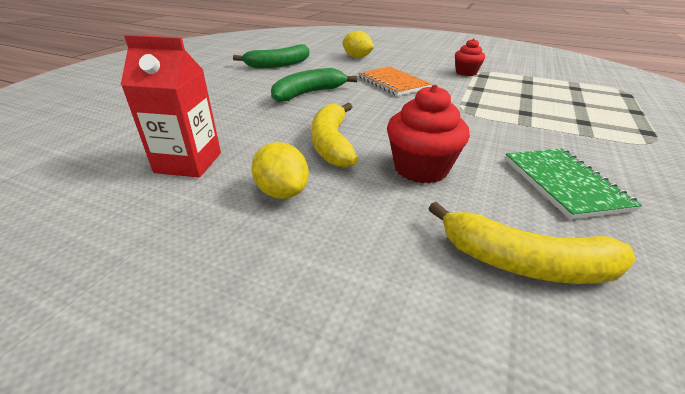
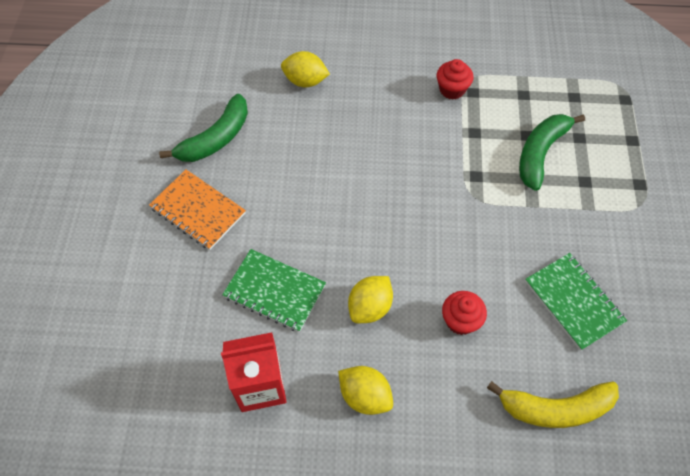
camera: 20 degrees left, 25 degrees up
green banana [271,68,357,102] -> green banana moved to [519,114,585,191]
yellow banana [311,103,358,168] -> yellow lemon [348,276,393,323]
orange notebook [358,67,431,96] -> orange notebook moved to [149,170,246,250]
red cupcake [387,84,470,184] -> red cupcake [442,291,487,335], size x0.65
none -> green notebook [222,249,326,332]

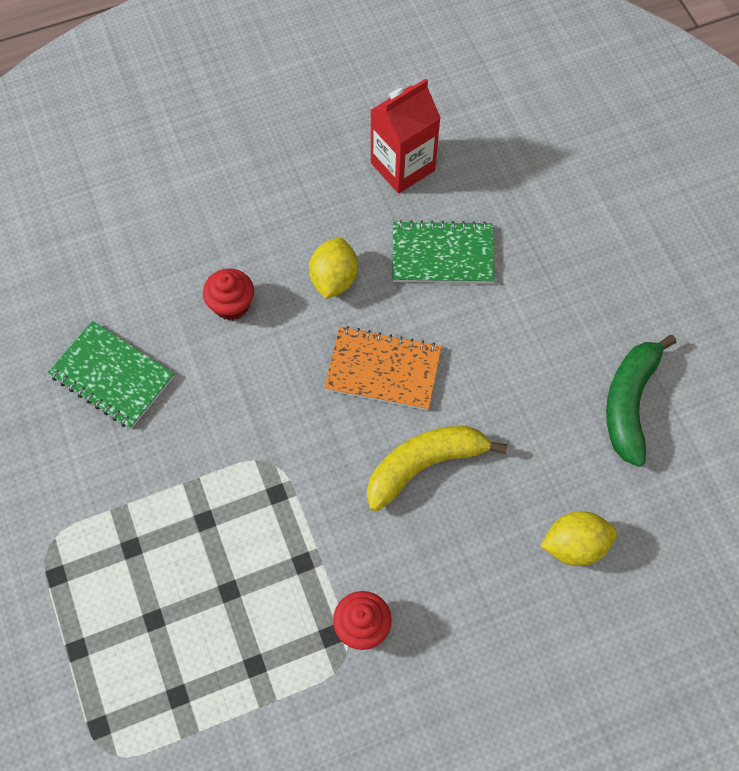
camera: 155 degrees right, 5 degrees up
orange notebook [149,170,246,250] -> orange notebook moved to [324,326,442,410]
yellow lemon [338,366,393,415] -> none
yellow banana [487,381,619,428] -> yellow banana moved to [367,426,508,512]
green banana [519,114,585,191] -> none

